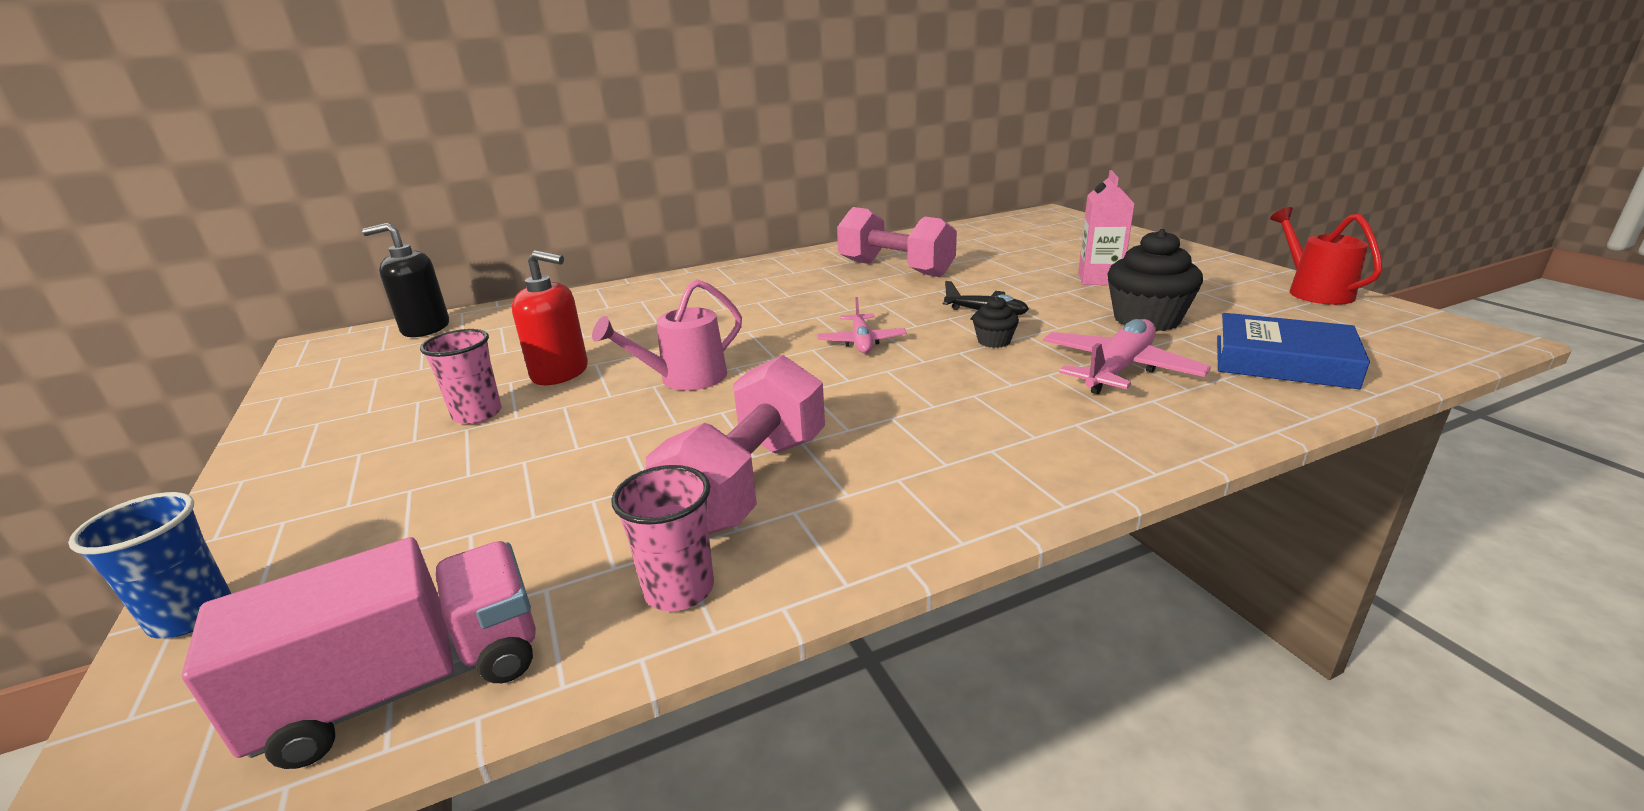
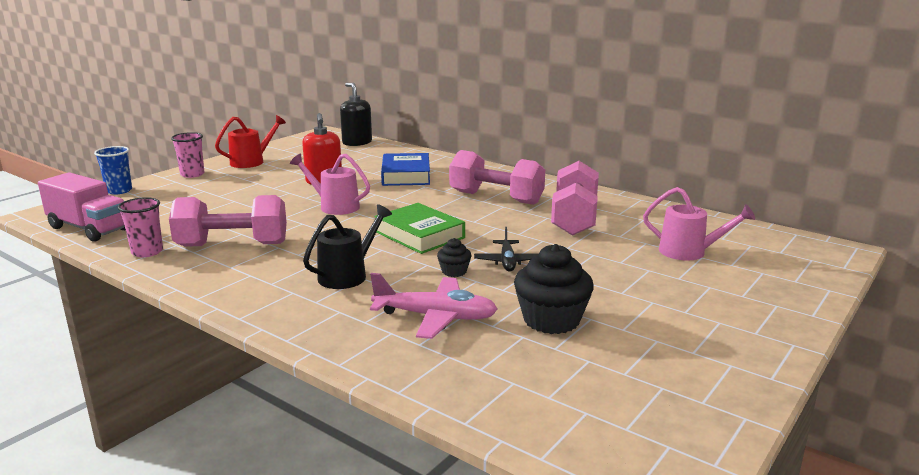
camera: 60 degrees right, 5 degrees down
pink cup [420,329,502,424] -> pink cup moved to [171,132,204,178]
pink plane [817,297,907,354] -> green book [375,203,465,254]
pink carton [1078,170,1135,285] -> none
blue book [1217,313,1370,389] -> blue book moved to [381,153,430,186]
red watering can [1270,207,1383,305] -> red watering can moved to [215,115,286,168]
none -> black watering can [303,204,392,289]
none -> pink dumbbell [449,150,545,205]
none -> pink watering can [643,187,755,261]

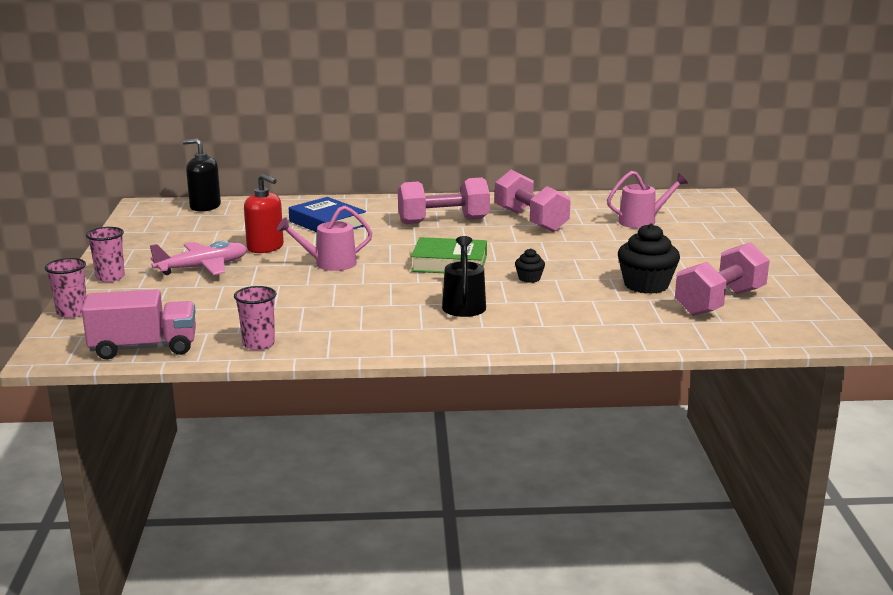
camera: 40 degrees left, 0 degrees up
blue cup [94,146,132,195] -> pink cup [45,258,87,318]
pink dumbbell [169,195,287,247] -> pink dumbbell moved to [675,242,770,316]
red watering can [215,115,286,168] -> none
pink plane [370,273,498,339] -> pink plane moved to [150,241,247,275]
black plane [474,227,539,272] -> none

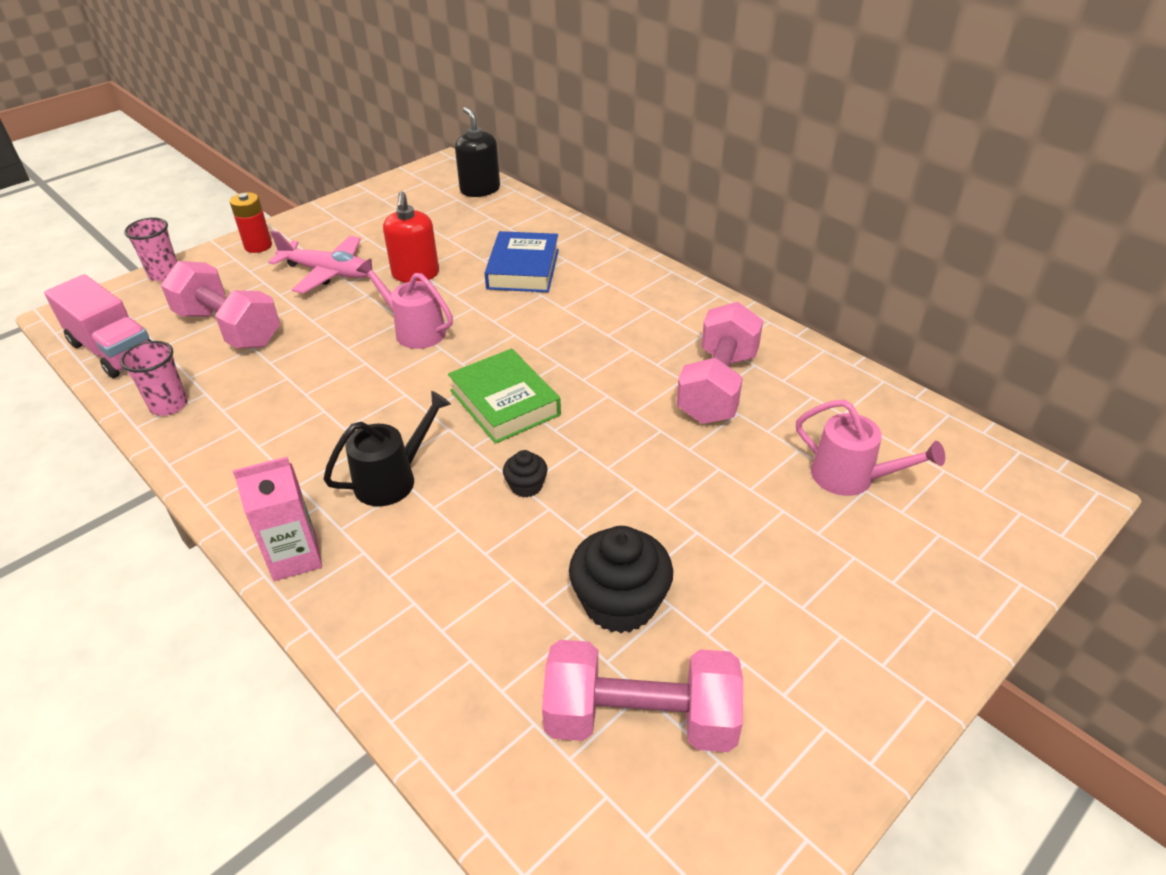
camera: 50 degrees right, 20 degrees up
pink cup [86,227,125,282] -> red battery [230,192,272,253]
pink dumbbell [398,177,490,224] -> pink dumbbell moved to [161,261,280,348]
none -> pink carton [233,457,322,581]

